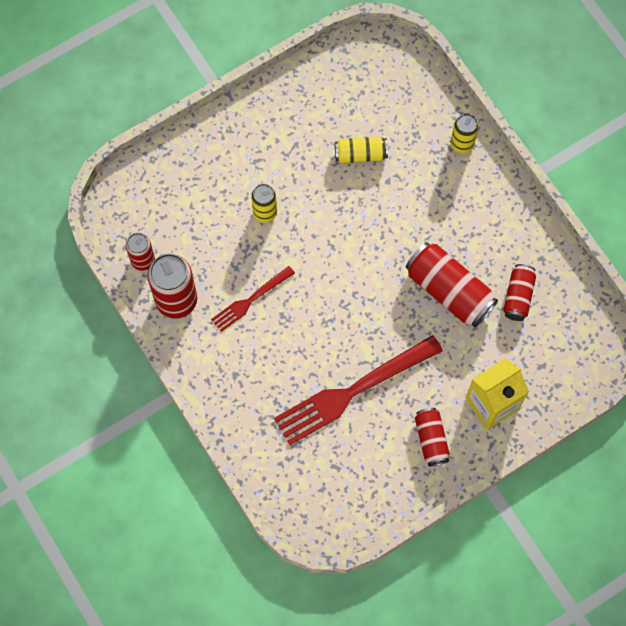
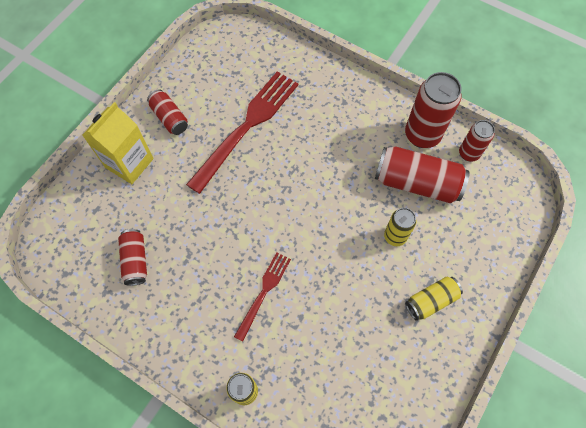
camera: 155 degrees right, 5 degrees down
red fork [211,266,295,332] -> red fork moved to [234,252,291,342]
yellow can [335,137,388,163] -> yellow can moved to [405,277,463,321]
red can [406,242,498,328] -> red can moved to [375,146,470,203]

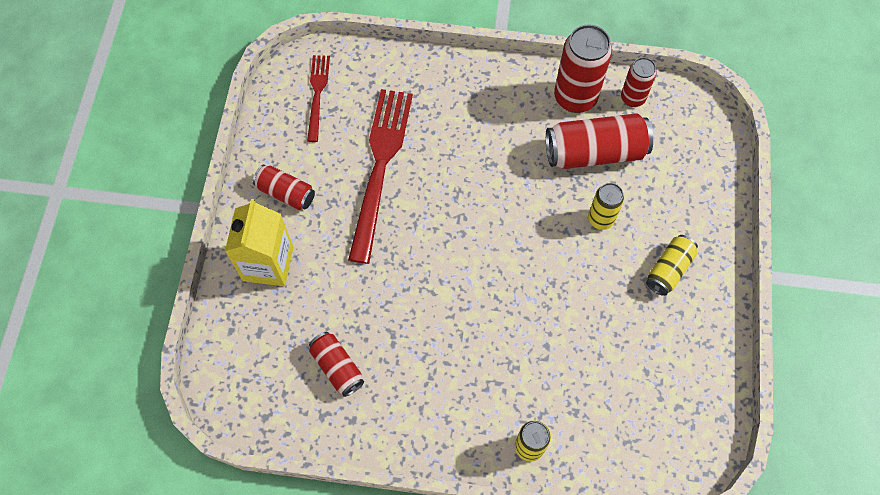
camera: 25 degrees left, 0 degrees up
red fork [234,252,291,342] -> red fork moved to [307,55,330,142]

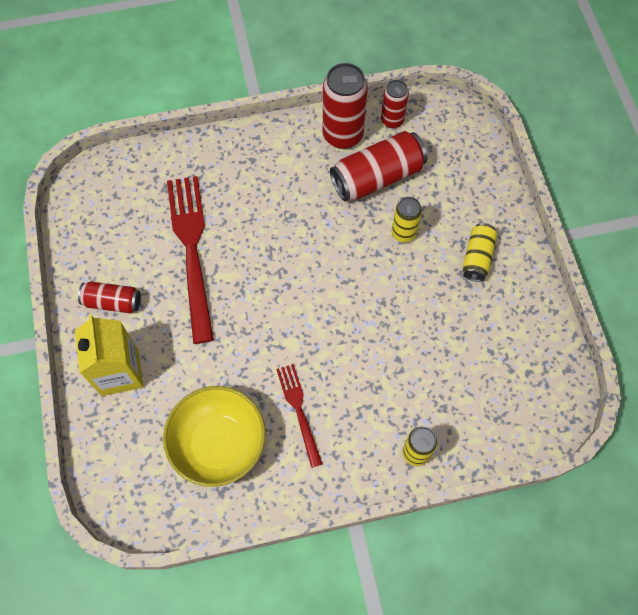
camera: 20 degrees left, 0 degrees up
red fork [307,55,330,142] -> red fork moved to [276,364,322,468]
red can [309,332,364,397] -> yellow bowl [163,386,266,487]

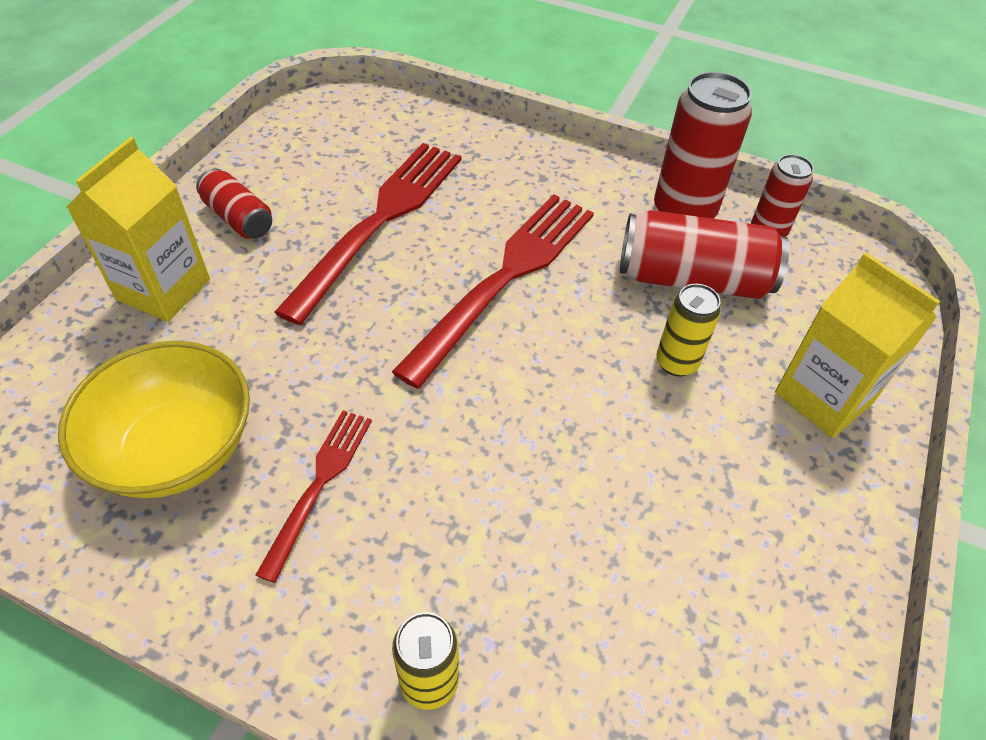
camera: 35 degrees right, 15 degrees down
yellow can [463,223,497,282] -> none
none -> red fork [392,194,594,389]
none -> yellow carton [775,252,940,438]

